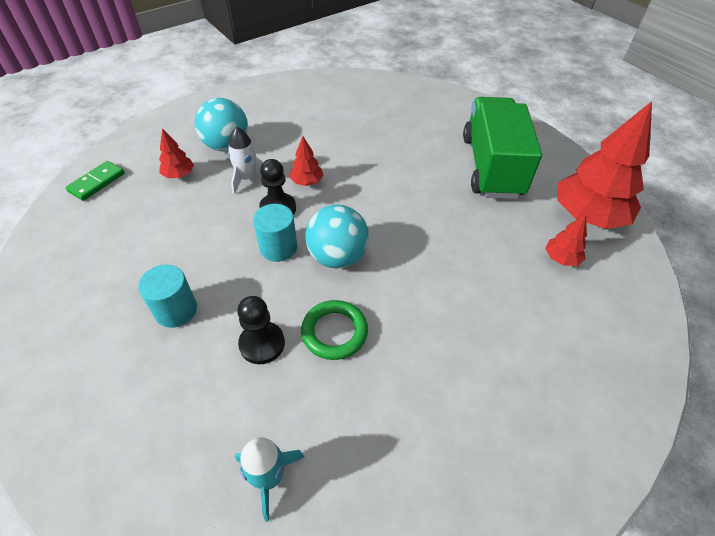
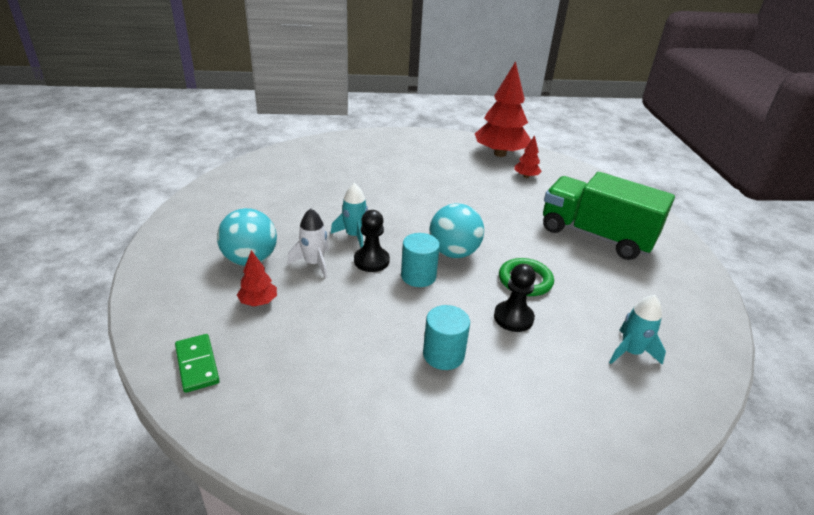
camera: 60 degrees left, 15 degrees down
red tree [289,136,324,186] -> turquoise rocket [331,183,368,248]
green truck [463,97,542,199] -> green truck moved to [543,172,675,260]

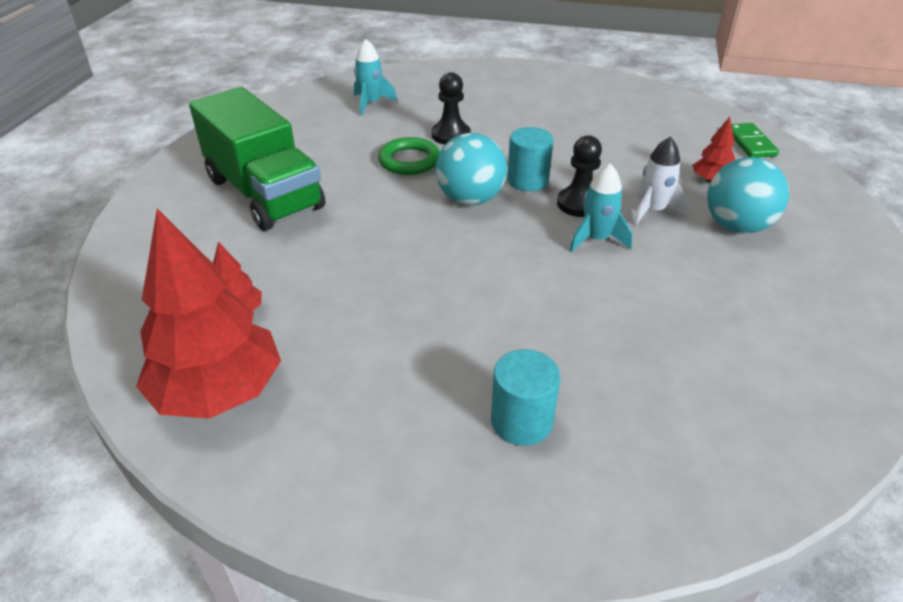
camera: 160 degrees left, 5 degrees up
turquoise cylinder [423,305,470,370] -> turquoise cylinder moved to [491,349,560,446]

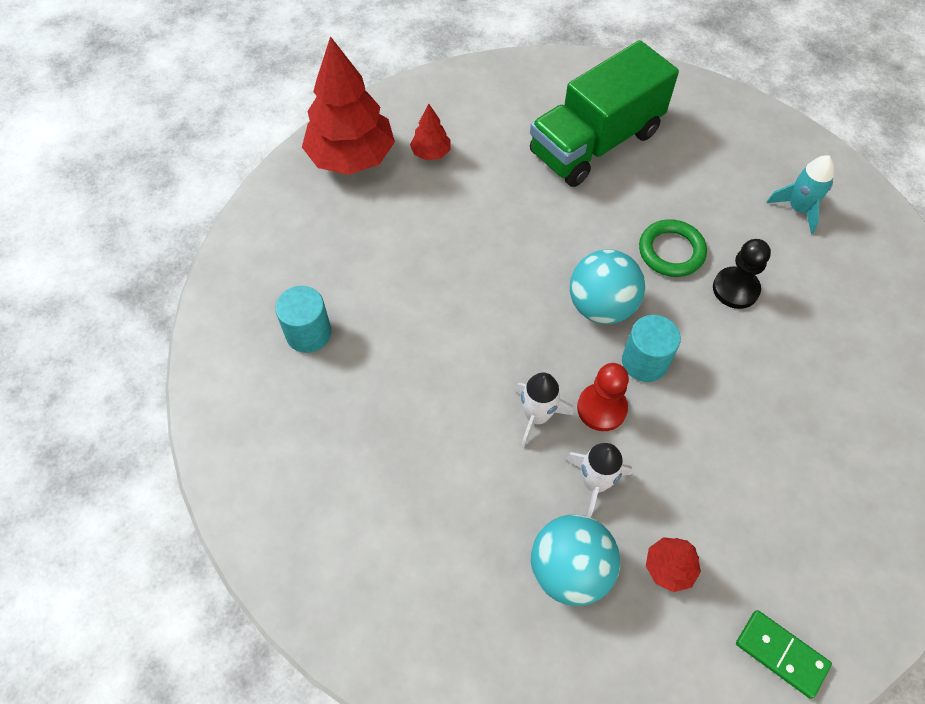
camera: 90 degrees right, 20 degrees up
black pawn [557,135,602,217] -> red pawn [577,363,629,431]
turquoise rocket [569,163,632,252] -> white rocket [515,373,573,448]
green domino [731,123,779,158] -> green domino turned 45 degrees clockwise [736,610,832,699]

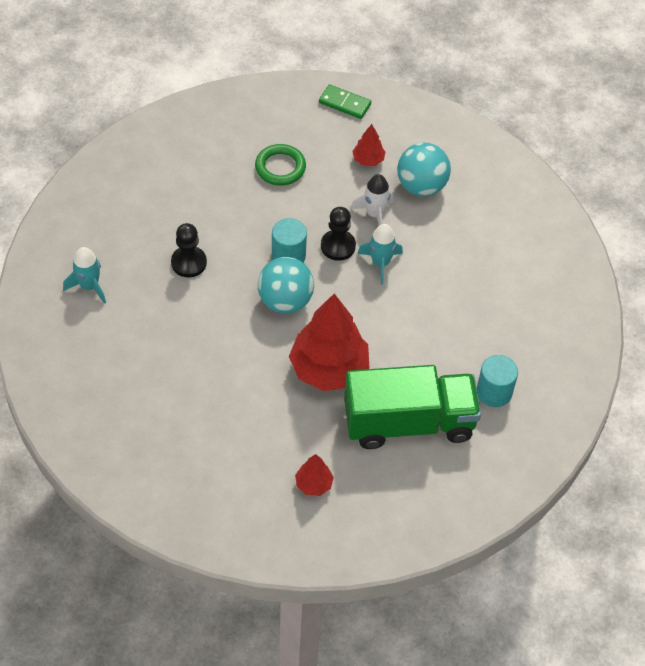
camera: 150 degrees left, 5 degrees down
red tree [302,36,395,175] -> red tree moved to [289,294,369,391]
white rocket [515,373,573,448] -> turquoise rocket [357,224,403,284]
green truck [530,40,679,187] -> green truck moved to [344,365,481,449]
red pawn [577,363,629,431] -> black pawn [321,207,356,261]
green ring [639,219,707,277] -> green ring moved to [255,144,306,186]
green domino [736,610,832,699] -> green domino turned 45 degrees counterclockwise [319,84,371,119]

